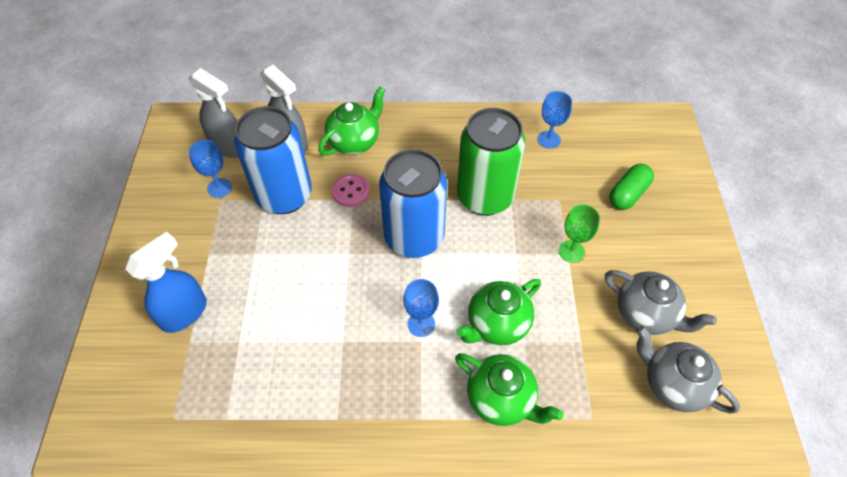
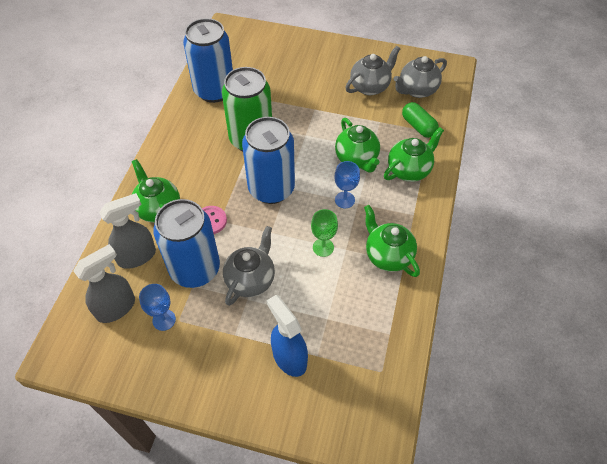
camera: 75 degrees left, 0 degrees up
blue goblet [537,91,572,149] -> blue can [183,18,233,103]
green goblet [559,204,600,263] -> green goblet moved to [311,209,338,257]
green capsule [609,164,654,210] -> green capsule moved to [402,102,439,138]
none -> grey teapot [223,226,275,306]
none -> green teapot [364,205,420,277]

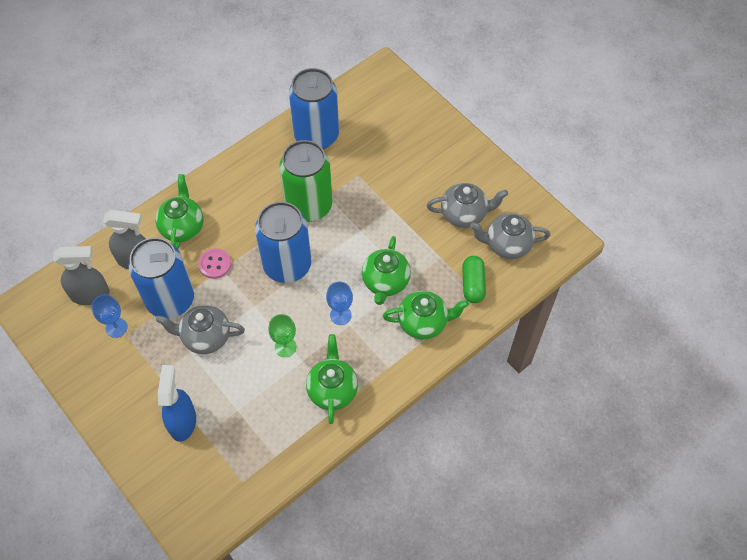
camera: 35 degrees right, 5 degrees up
grey teapot [223,226,275,306] -> grey teapot turned 150 degrees counterclockwise [156,305,245,354]

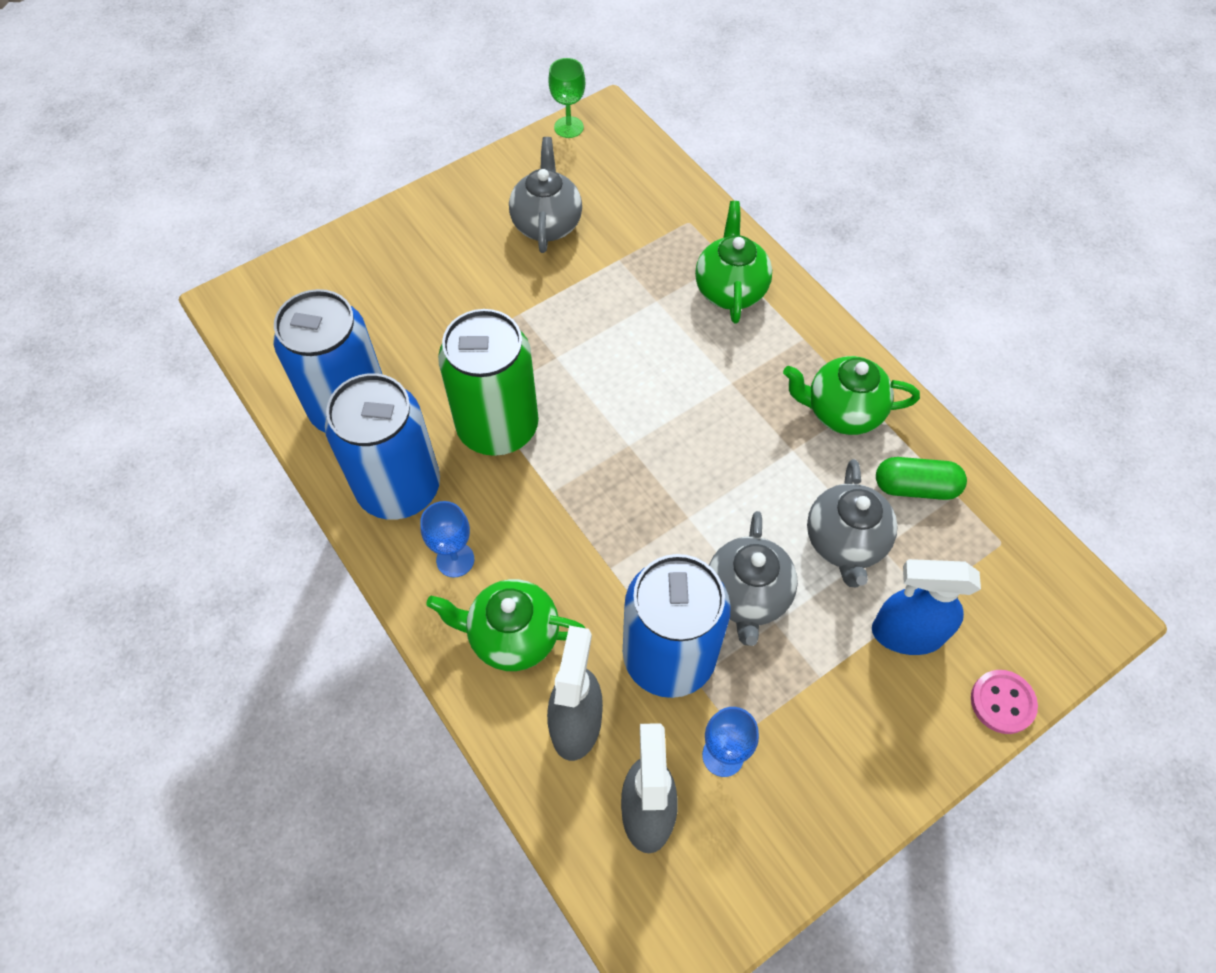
camera: 85 degrees left, 0 degrees up
pink button [198,248,231,279] -> pink button moved to [971,670,1038,734]
blue can [255,202,311,283] -> blue can moved to [325,373,440,520]
green goblet [268,314,297,357] -> green goblet moved to [548,58,585,138]
blue goblet [326,282,353,325] -> blue goblet moved to [420,501,474,577]
green teapot [362,236,411,305] -> none
green capsule [462,256,486,303] -> green capsule moved to [876,457,967,500]
grey teapot [470,213,550,259] -> grey teapot moved to [807,459,897,587]

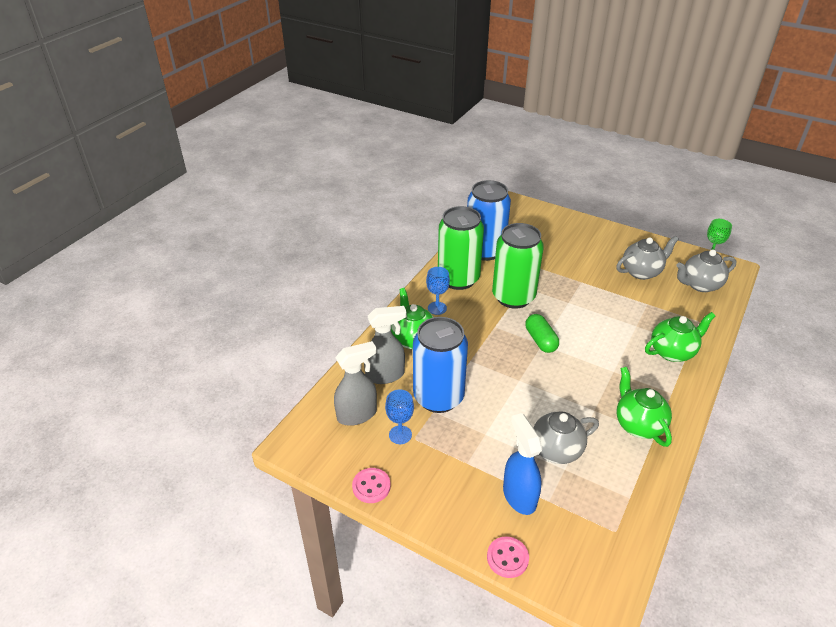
camera: 65 degrees right, 20 degrees down
blue can [325,373,440,520] -> green can [438,206,484,290]
grey teapot [709,511,798,646] -> grey teapot moved to [677,250,736,292]
green capsule [876,457,967,500] -> green capsule moved to [525,314,559,353]
none -> pink button [352,468,391,503]

